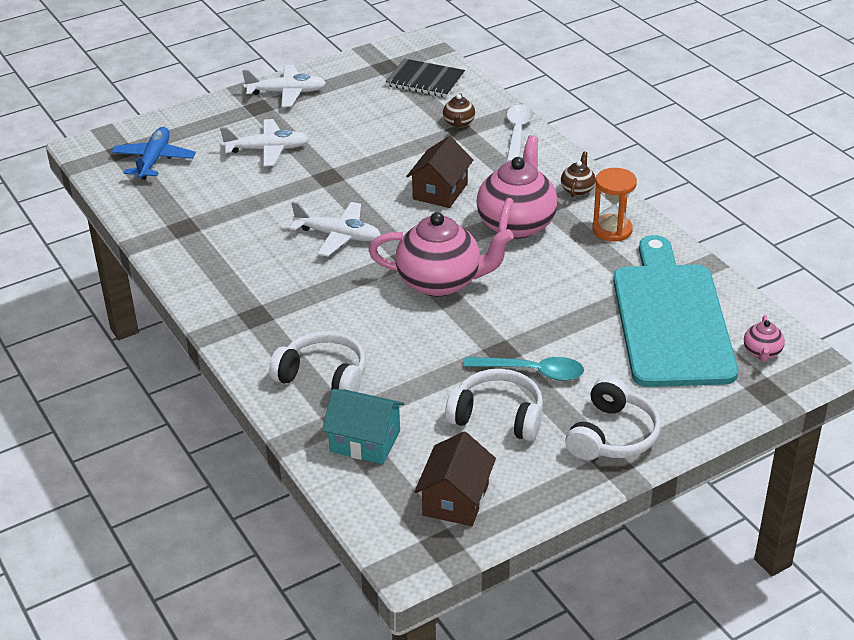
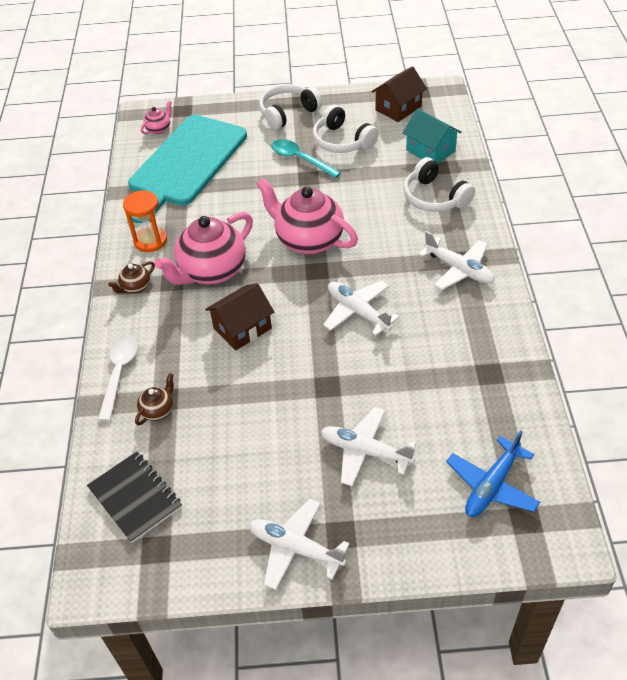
camera: 150 degrees left, 10 degrees up
white spoon [507,104,534,162] -> white spoon turned 150 degrees clockwise [98,335,138,421]
none -> white plane [418,231,495,290]

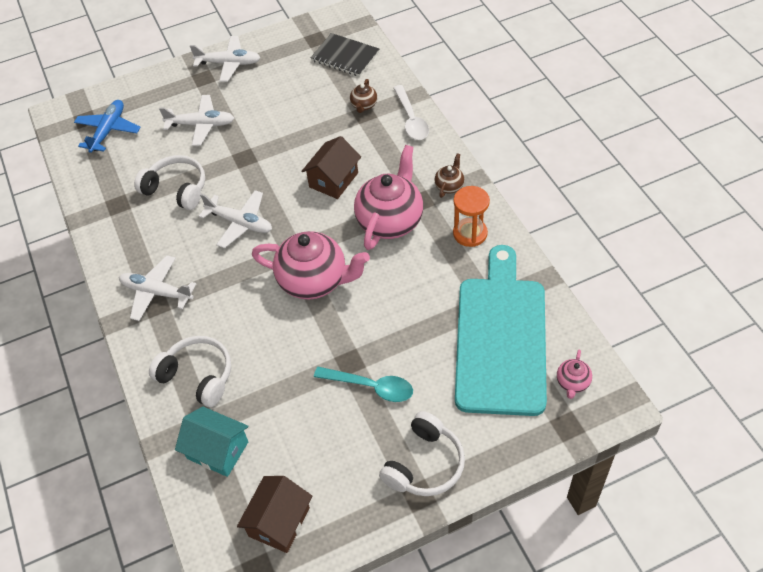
camera: 160 degrees right, 5 degrees up
white headphones [313,104,379,153] -> white headphones moved to [134,155,205,210]

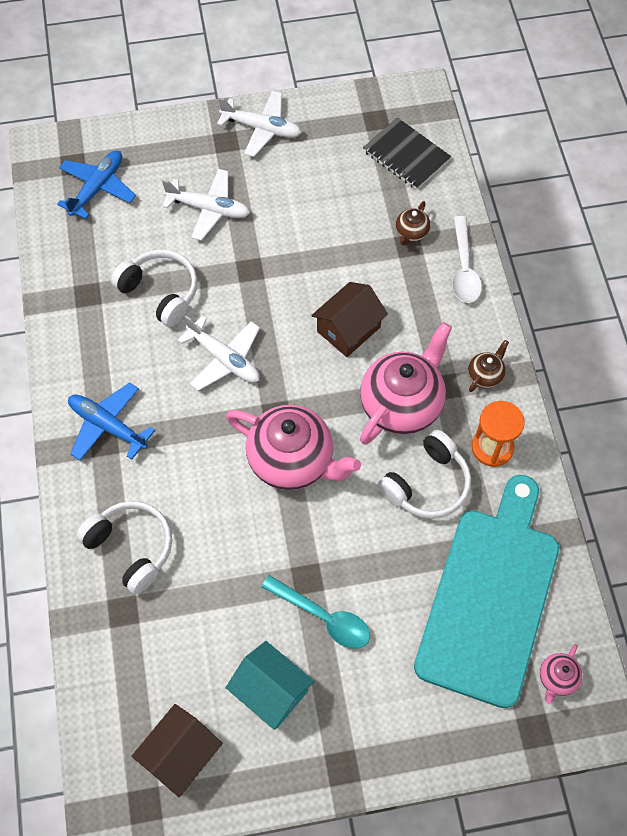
camera: 10 degrees right, 10 degrees up
white plane [119,255,196,321] -> blue plane [68,382,155,461]
turquoise house [175,406,249,477] -> turquoise house moved to [226,641,315,730]
white headphones [379,411,465,496] -> white headphones moved to [378,430,471,519]

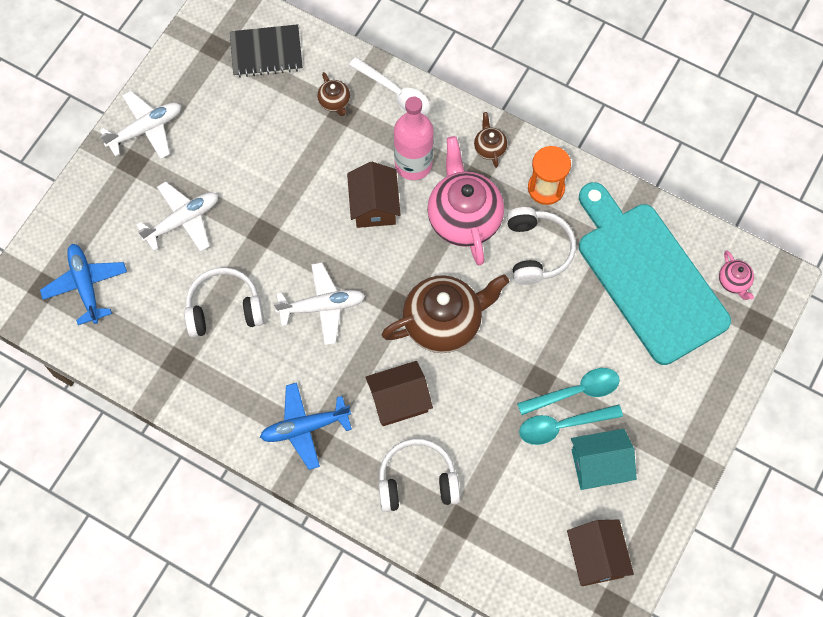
camera: 50 degrees left, 5 degrees up
pink teapot [226,405,361,490] -> brown teapot [382,275,509,353]
none -> brown house [365,361,433,426]
none -> pink bottle [394,96,434,180]
none -> turquoise spoon [519,404,623,445]

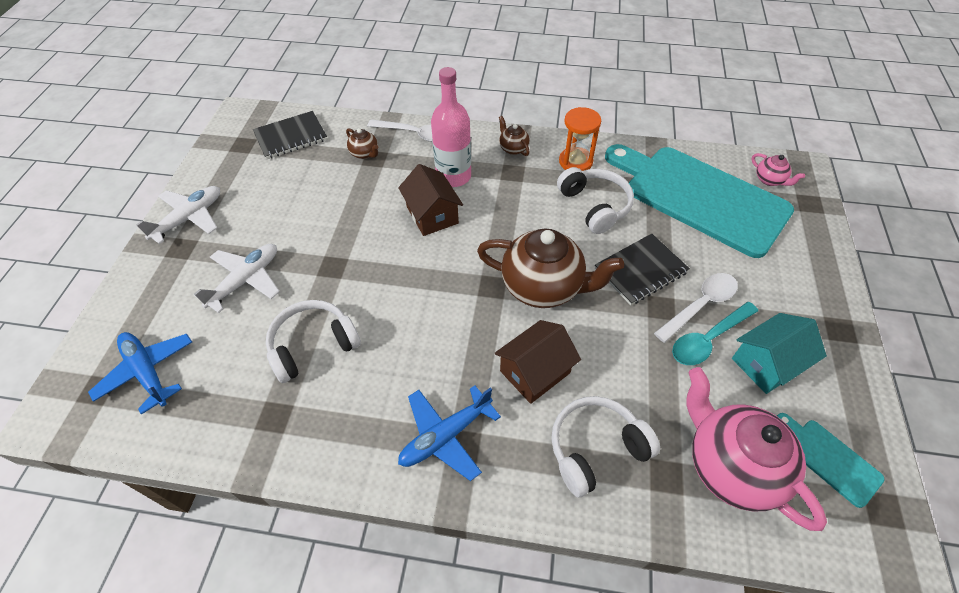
camera: 20 degrees left, 15 degrees down
white plane [274,263,365,345] -> none
brown teapot [382,275,509,353] -> brown teapot turned 60 degrees clockwise [477,228,624,308]
pink teapot [427,136,504,265] -> pink teapot moved to [686,367,827,531]
turquoise spoon [517,368,620,415] -> white spoon [654,273,738,343]
brown house [567,519,634,586] -> turquoise cutting board [777,413,885,508]
none -> black notebook [595,234,690,305]

